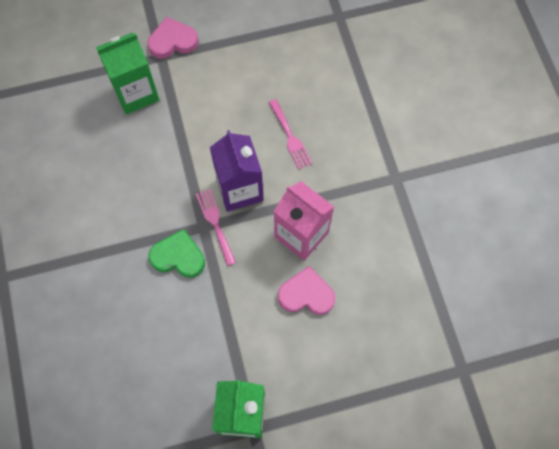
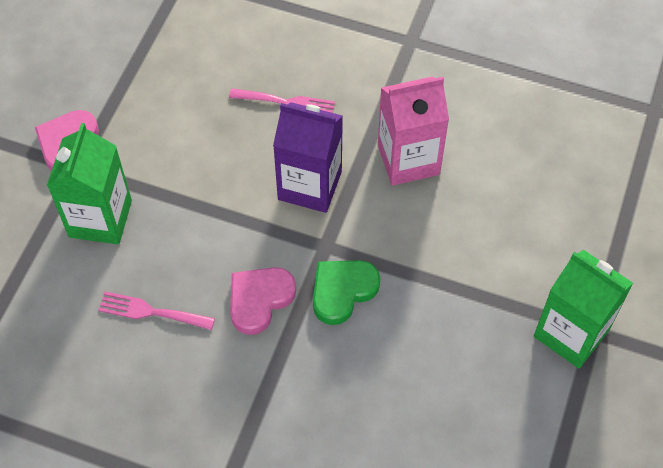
camera: 55 degrees left, 10 degrees down
pink fork [196,189,236,266] -> pink fork moved to [98,291,215,330]
pink heart [278,266,335,315] -> pink heart moved to [230,267,296,335]

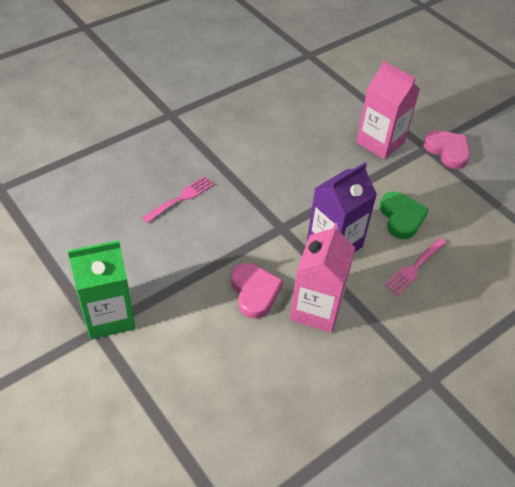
camera: 120 degrees right, 10 degrees down
green carton [47,123,132,245] -> pink carton [356,61,420,160]
pink fork [98,291,215,330] -> pink fork moved to [142,176,214,223]
pink heart [230,267,296,335] -> pink heart moved to [231,263,283,319]
green heart [313,260,380,325] -> green heart moved to [380,192,429,239]

